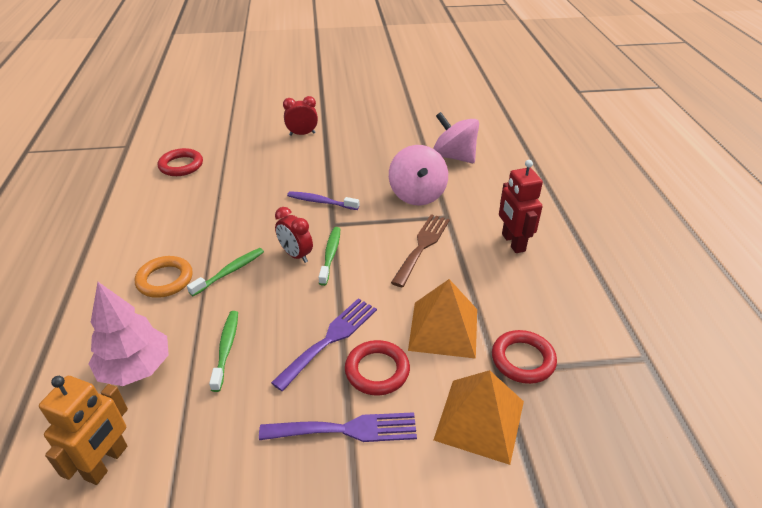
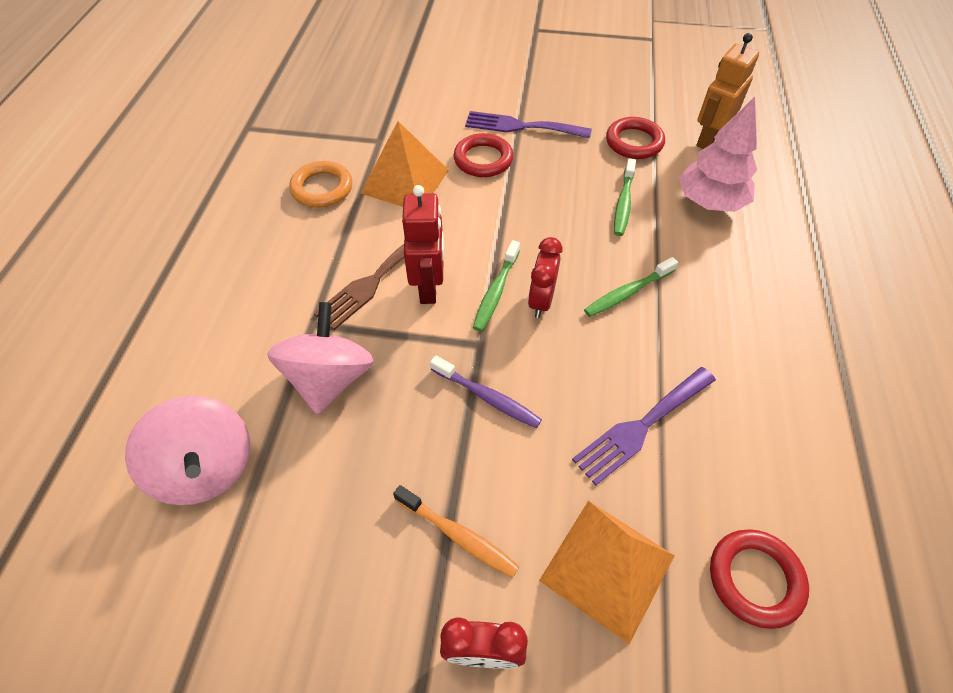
camera: 165 degrees left, 15 degrees up
orange ring [135,256,193,298] -> orange ring moved to [289,161,352,208]
purple fork [271,298,377,391] -> purple fork moved to [572,367,716,485]
red clock [275,207,313,263] -> red clock turned 135 degrees counterclockwise [528,237,563,318]
orange pyramid [434,370,524,465] -> orange pyramid moved to [539,501,675,644]
red ring [492,330,557,384] -> red ring moved to [606,117,665,159]
red robot [499,160,543,253] -> red robot moved to [402,185,444,304]
none -> orange toothbrush [393,485,519,578]

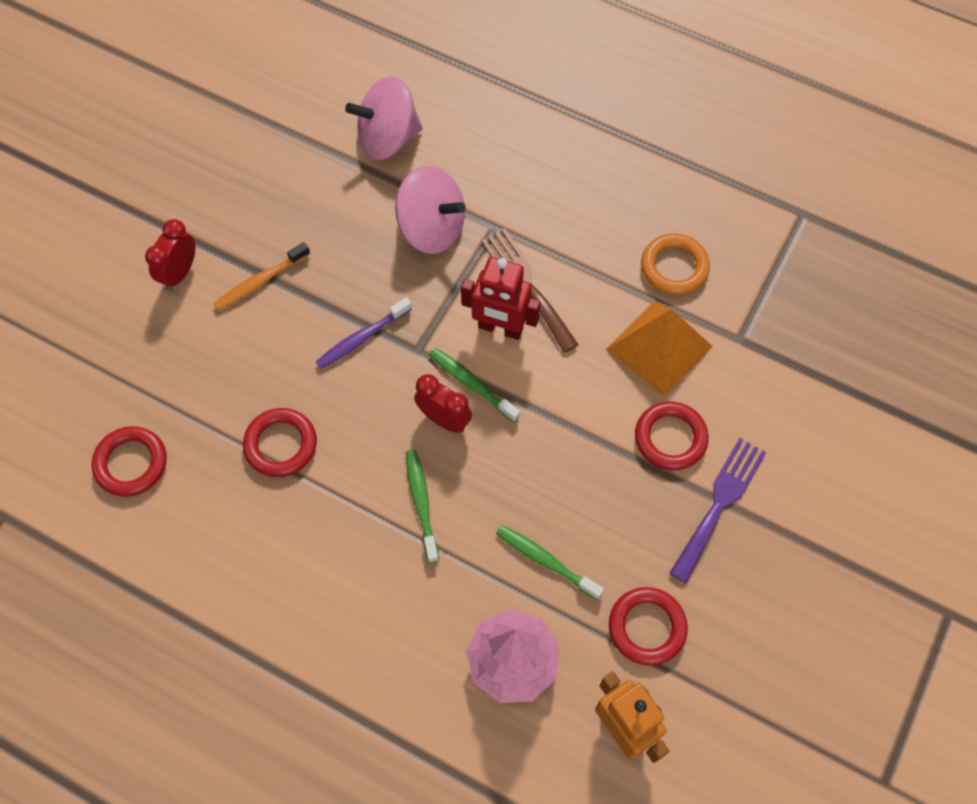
camera: 110 degrees right, 10 degrees up
orange pyramid [539,501,675,644] -> none
purple fork [572,367,716,485] -> red ring [243,408,317,477]

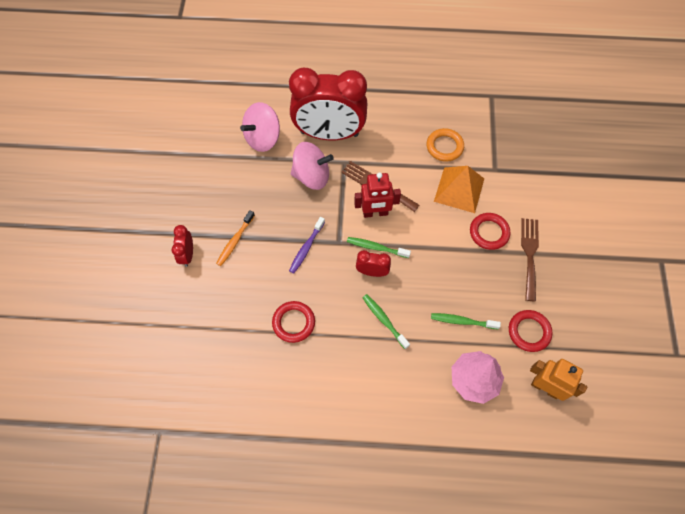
camera: 25 degrees left, 0 degrees up
red ring [92,426,166,497] -> none
purple fork [669,438,766,583] -> brown fork [521,218,539,301]
none -> red clock [289,68,367,140]

